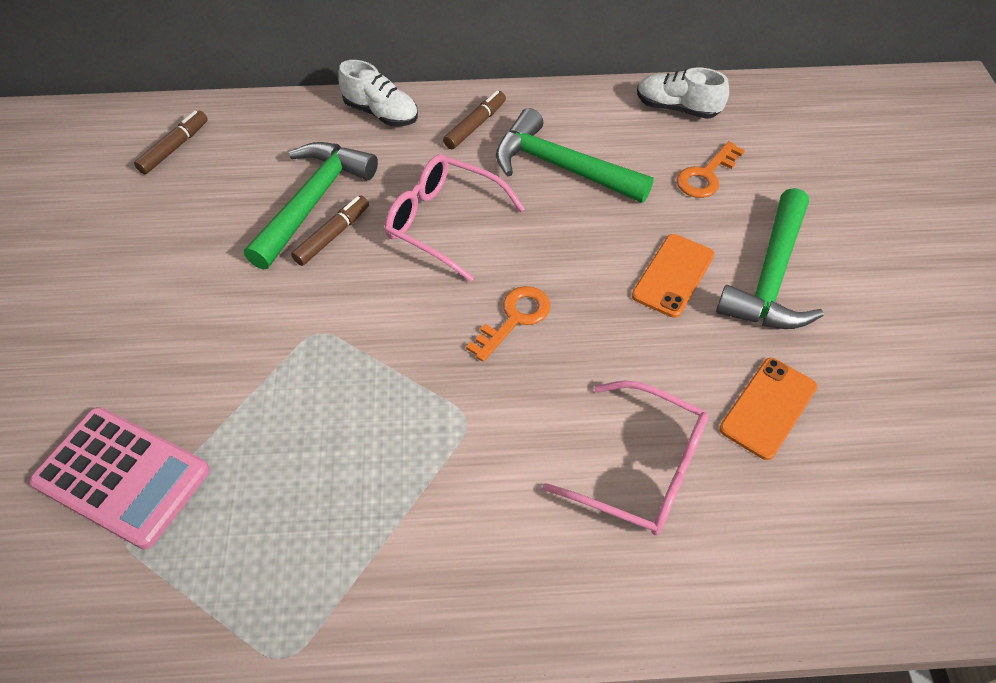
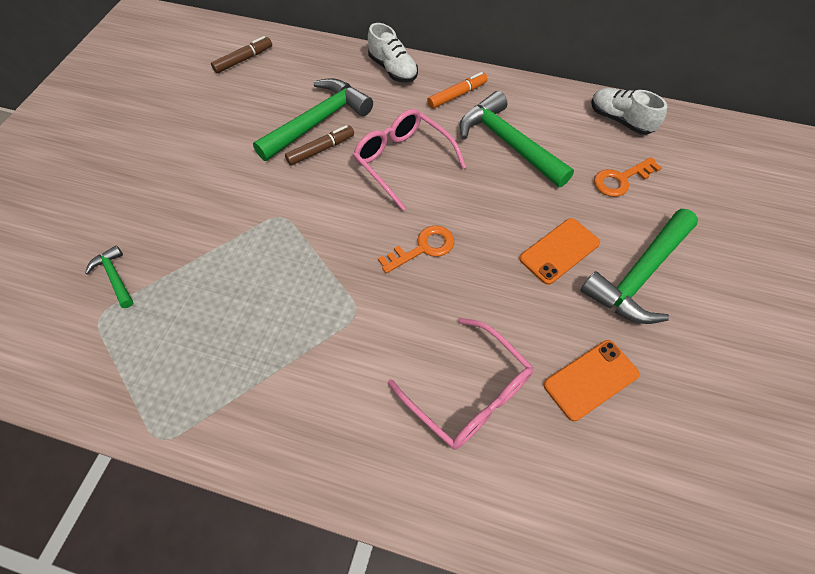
camera: 20 degrees right, 5 degrees up
pink calculator [29,407,210,549] -> green hammer [85,245,133,308]
brown marker [443,91,506,149] -> orange marker [427,72,488,109]

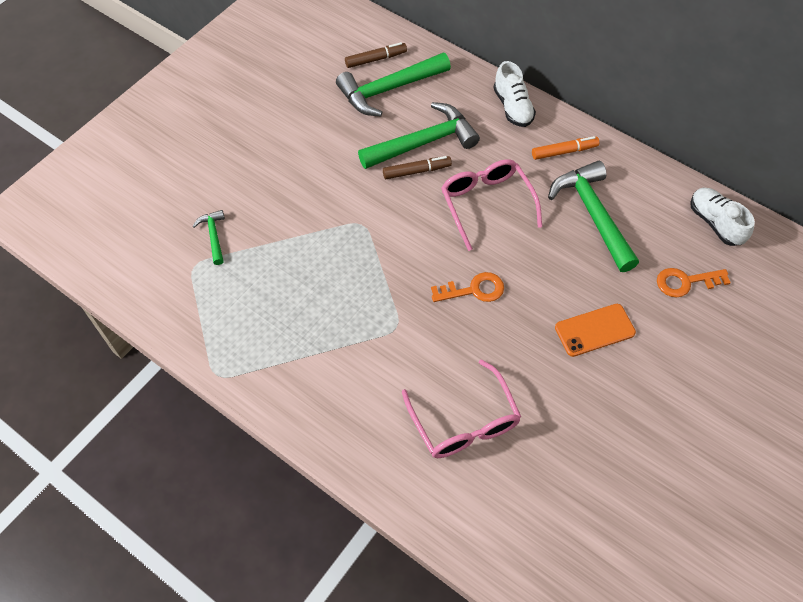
camera: 20 degrees right, 0 degrees up
orange phone [543,340,640,421] -> none
green hammer [580,209,698,324] -> green hammer moved to [336,53,451,116]

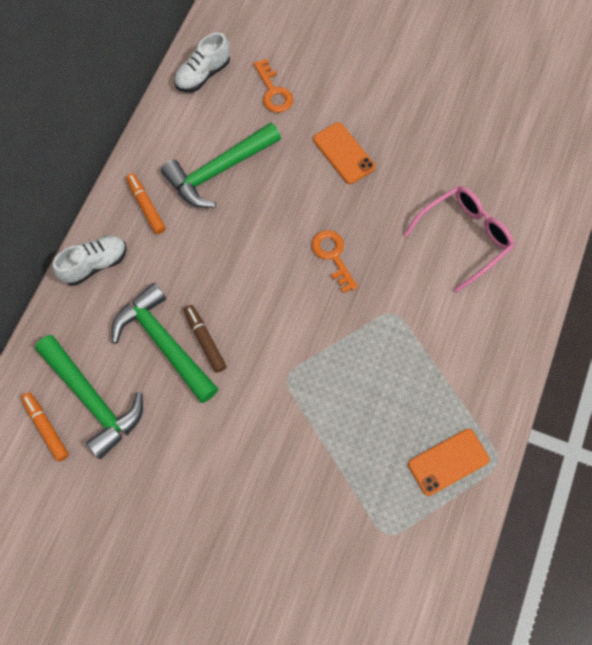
camera: 105 degrees left, 10 degrees up
green hammer [193,210,225,265] -> none
brown marker [345,42,407,68] -> orange marker [21,392,69,462]
pink glasses [441,159,542,251] -> none
none -> orange phone [408,429,490,496]

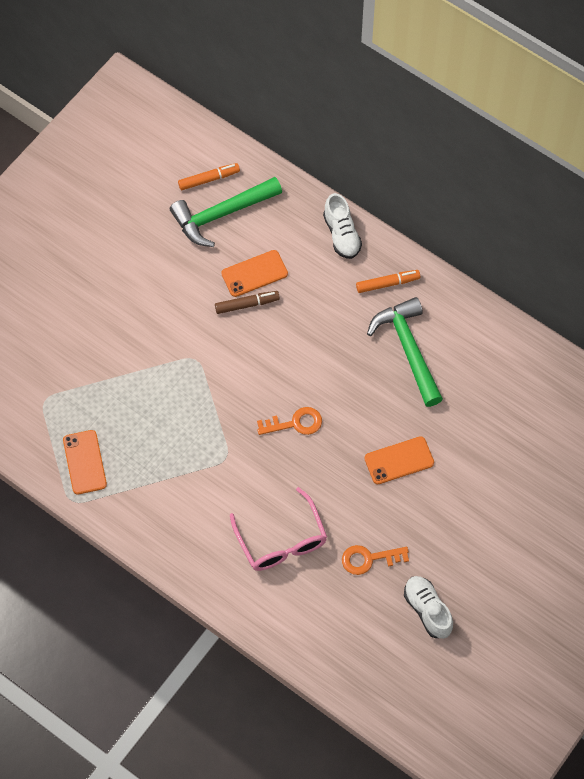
camera: 105 degrees right, 5 degrees down
green hammer [112,283,218,403] -> orange phone [221,250,288,297]
white shoe [174,32,230,92] -> white shoe moved to [404,576,453,639]
orange key [253,59,293,113] -> orange key moved to [342,545,409,575]

